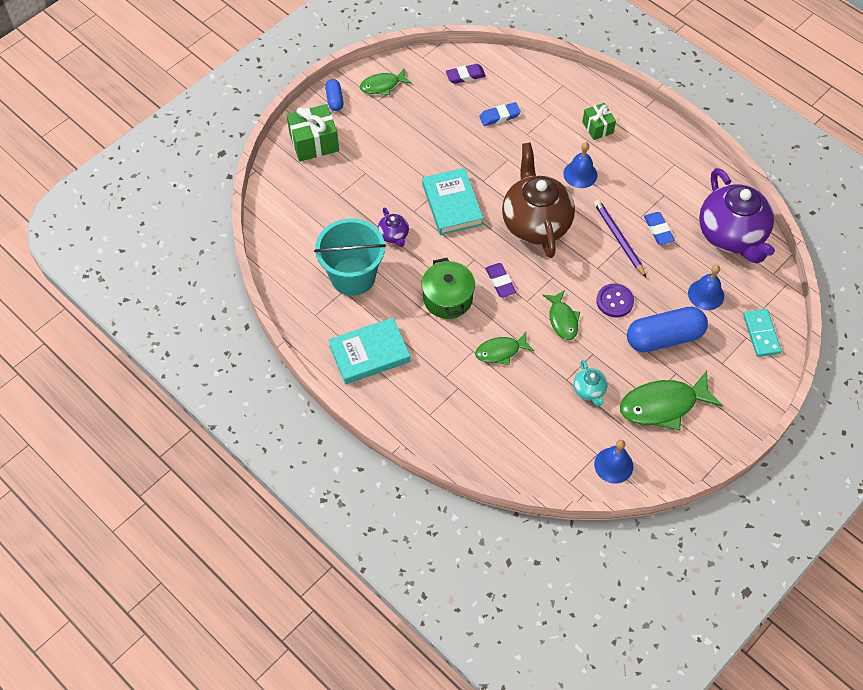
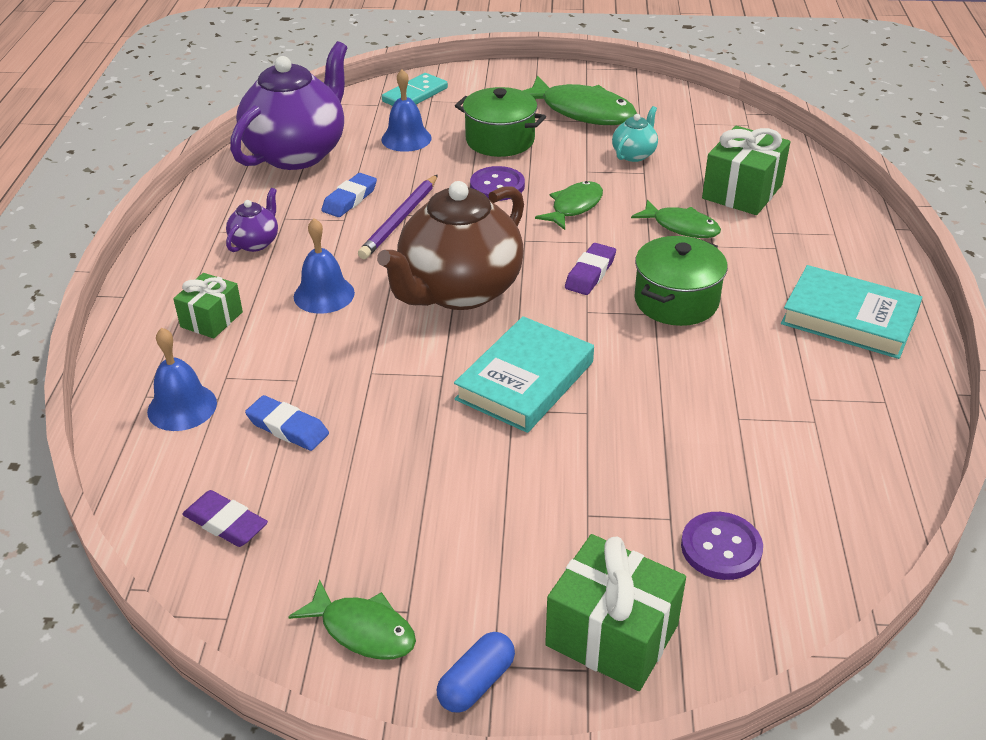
camera: 130 degrees left, 20 degrees down
turquoise bucket [314,219,386,296] -> none
purple teapot [378,207,409,247] -> purple teapot moved to [226,188,278,252]
blue bell [594,440,633,484] -> blue bell moved to [147,328,217,431]
blue capsule [627,307,708,352] -> green pot [455,87,546,157]
none -> purple button [681,512,763,580]
none -> green gift [702,126,791,215]

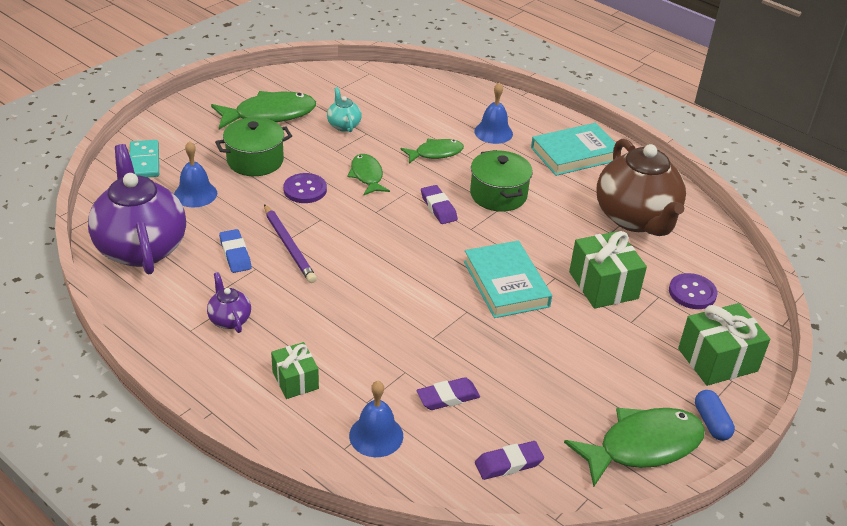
camera: 55 degrees left, 0 degrees up
blue eraser [245,395,329,451] -> purple eraser [416,377,480,410]
green fish [288,580,416,660] -> green fish [564,408,705,487], size x1.69
blue bell [294,218,355,314] -> blue bell moved to [474,83,513,144]
brown teapot [377,181,524,310] -> brown teapot moved to [596,139,686,236]
green gift [702,126,791,215] -> green gift moved to [569,231,647,309]

